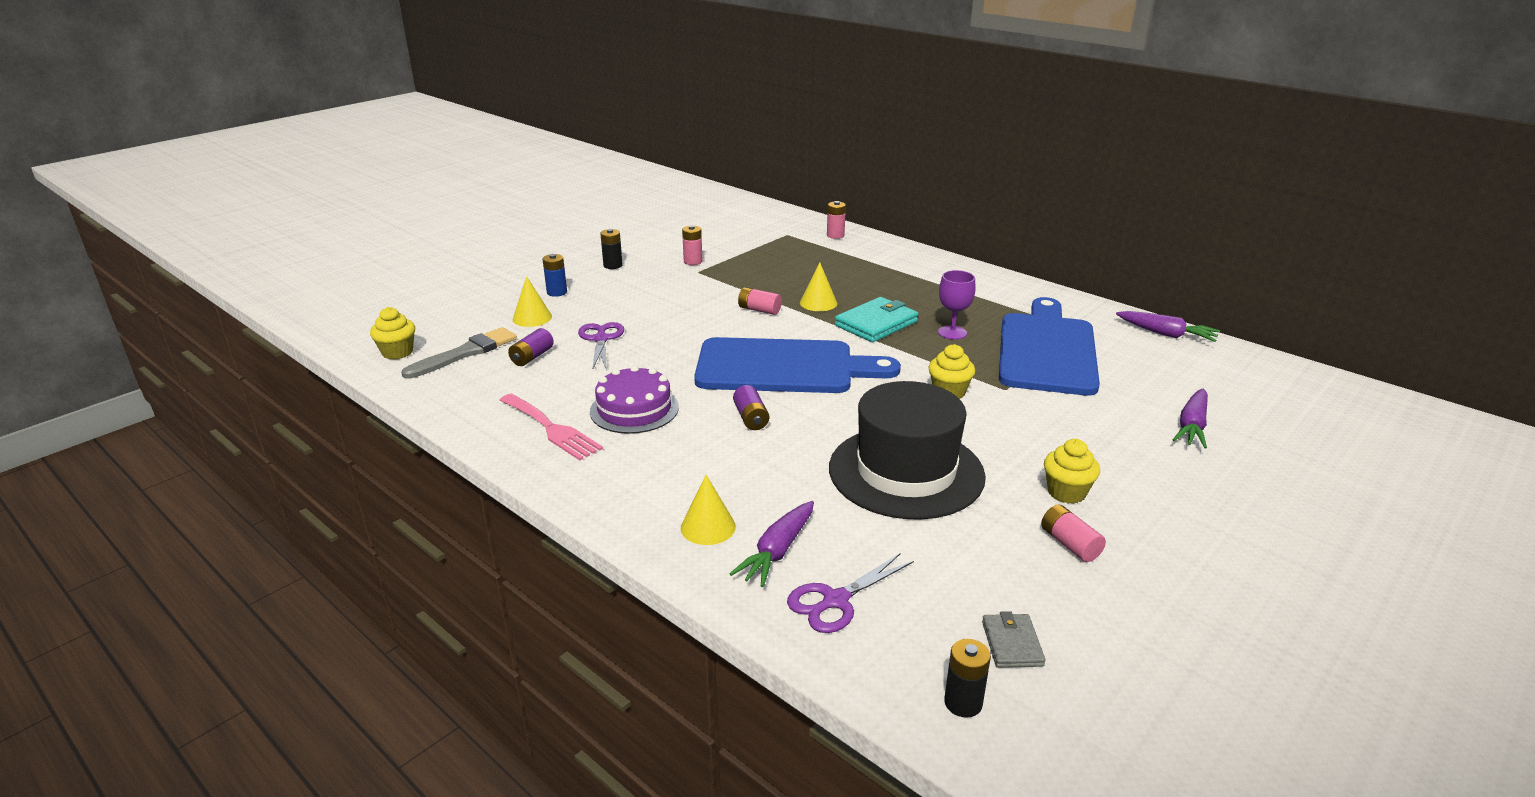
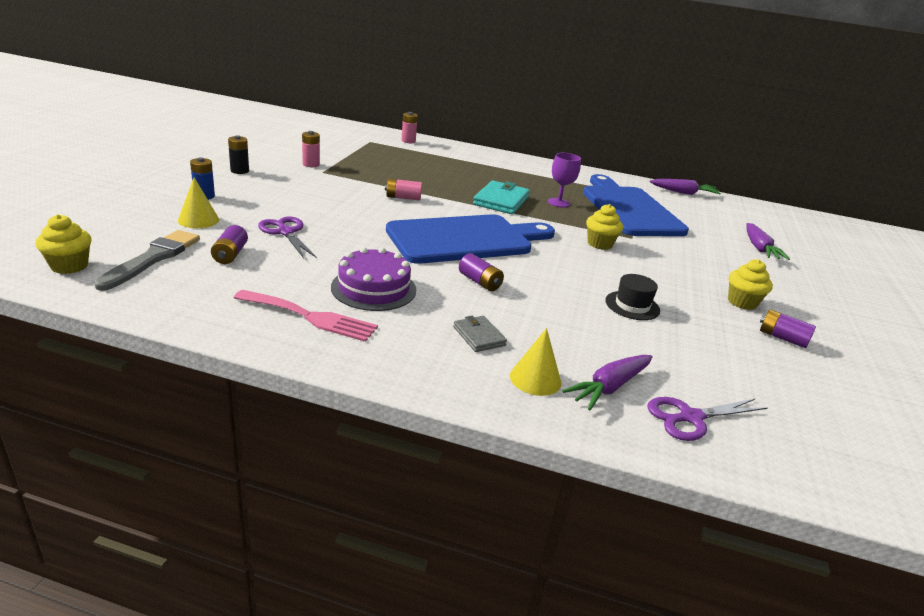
camera: 30 degrees left, 0 degrees up
purple carrot [729,501,814,587] -> purple carrot turned 45 degrees clockwise [562,355,652,410]
purple scissors [787,553,914,633] -> purple scissors turned 45 degrees clockwise [647,397,767,441]
yellow cone [800,263,837,311] -> none
black hat [829,381,986,520] -> black hat [605,274,660,320], size x0.43
black battery [944,639,991,718] -> none
grey wallet [982,611,1046,668] -> grey wallet moved to [453,316,507,352]
pink battery [1041,505,1106,562] -> purple battery [760,309,816,348]

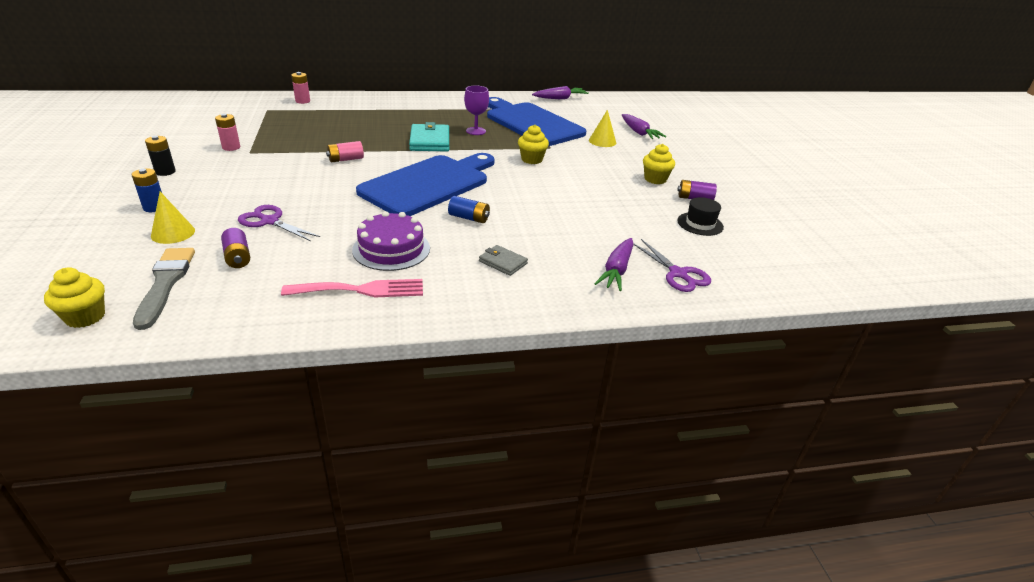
camera: 25 degrees left, 5 degrees up
purple battery [459,253,504,291] -> blue battery [448,196,490,223]
yellow cone [510,328,561,396] -> yellow cone moved to [589,110,616,147]
black hat [605,274,660,320] -> black hat moved to [677,197,724,236]
purple scissors [647,397,767,441] -> purple scissors turned 75 degrees counterclockwise [633,239,711,292]

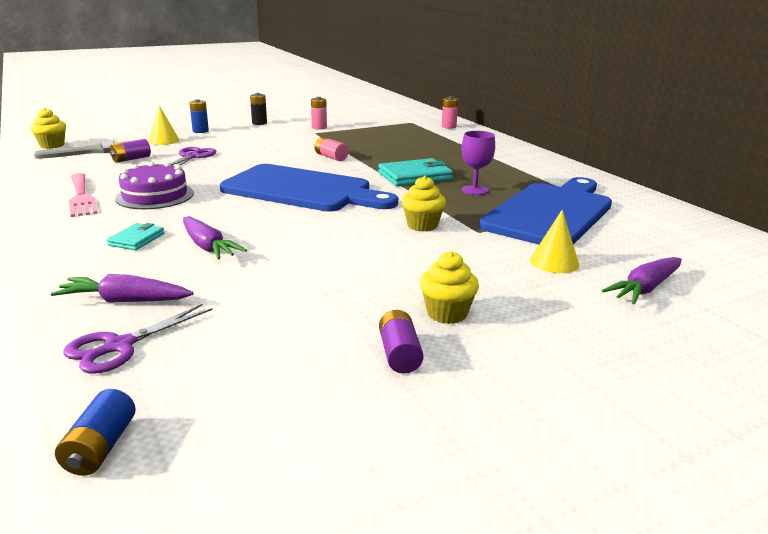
camera: 75 degrees right, 10 degrees down
blue battery [448,196,490,223] -> blue battery moved to [55,389,136,476]
grey wallet [479,245,528,276] -> turquoise wallet [107,223,164,250]
purple carrot [532,86,589,99] -> purple carrot moved to [183,216,247,260]
black hat [677,197,724,236] -> none

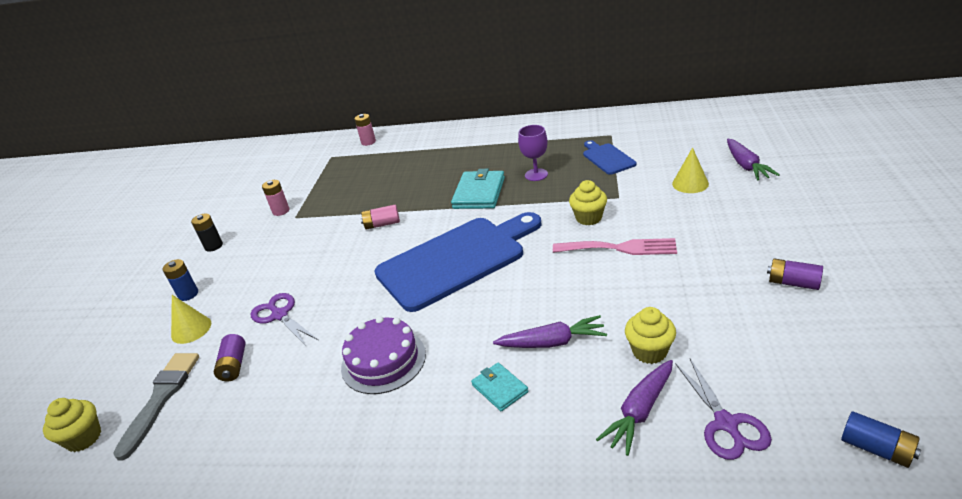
camera: 50 degrees left, 10 degrees up
pink fork [69,173,98,217] -> pink fork moved to [553,238,677,255]
yellow cupcake [420,251,479,324] -> yellow cupcake moved to [625,307,676,364]
blue cutting board [479,177,612,245] -> blue cutting board [583,140,636,175], size x0.47

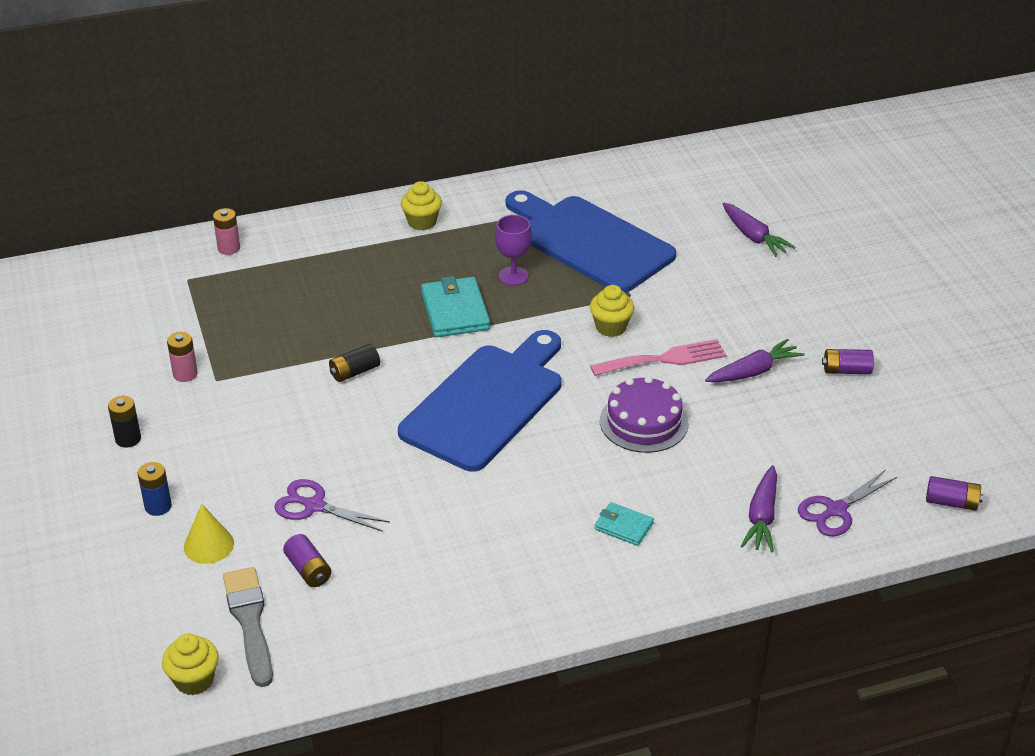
camera: 30 degrees left, 5 degrees up
purple cake [341,316,426,394] -> purple cake moved to [600,376,689,453]
pink battery [360,205,400,230] -> black battery [329,344,380,382]
purple carrot [493,315,607,348] -> purple carrot moved to [705,339,804,382]
blue cutting board [583,140,636,175] -> blue cutting board [506,190,676,293], size x2.14
yellow cupcake [625,307,676,364] -> yellow cupcake moved to [401,181,442,231]
yellow cone [672,147,709,193] -> none
purple scissors [675,359,772,460] -> purple scissors turned 90 degrees clockwise [798,470,897,536]
blue battery [841,411,921,468] -> purple battery [926,476,983,511]

